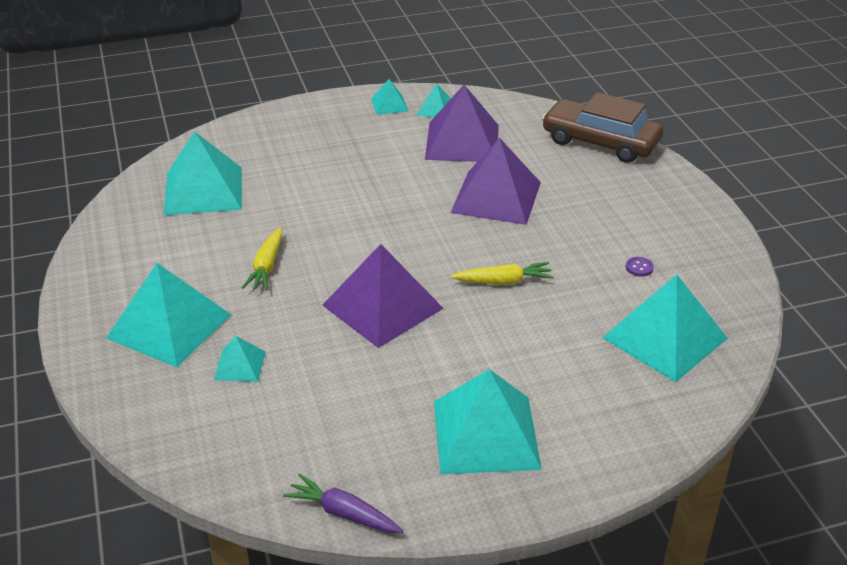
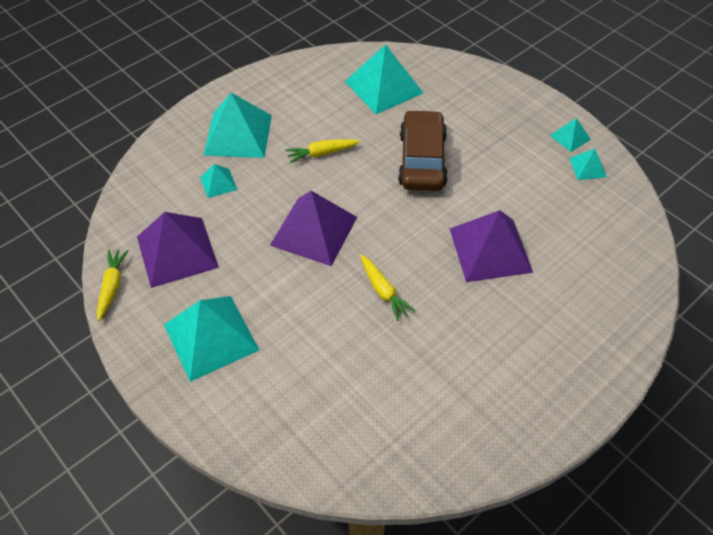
camera: 65 degrees right, 15 degrees up
purple carrot [283,474,403,533] -> yellow carrot [97,250,129,321]
purple pyramid [425,85,498,162] -> purple pyramid moved to [137,212,219,288]
brown car [542,92,663,163] -> brown car moved to [398,110,448,191]
turquoise pyramid [602,274,728,382] -> none
purple button [625,257,654,277] -> none

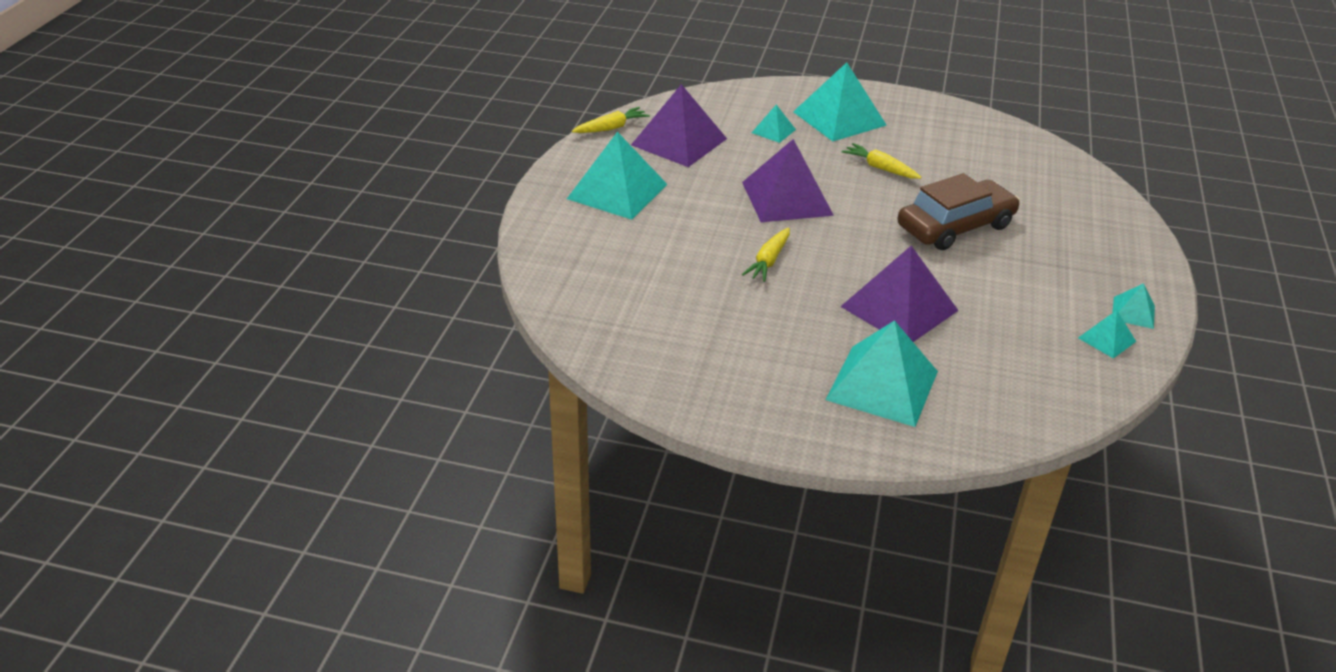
camera: 55 degrees right, 15 degrees down
turquoise pyramid [345,44,423,114] -> turquoise pyramid moved to [826,320,938,427]

